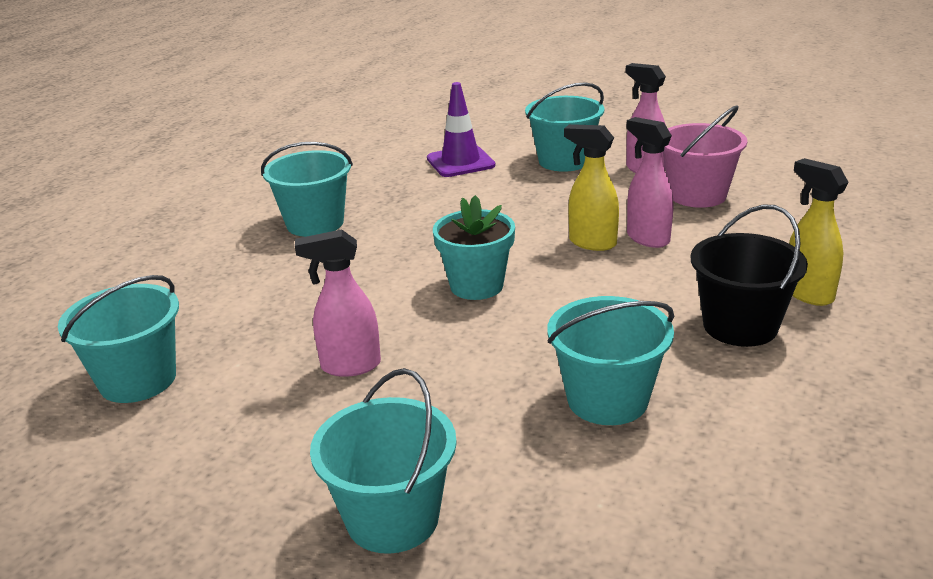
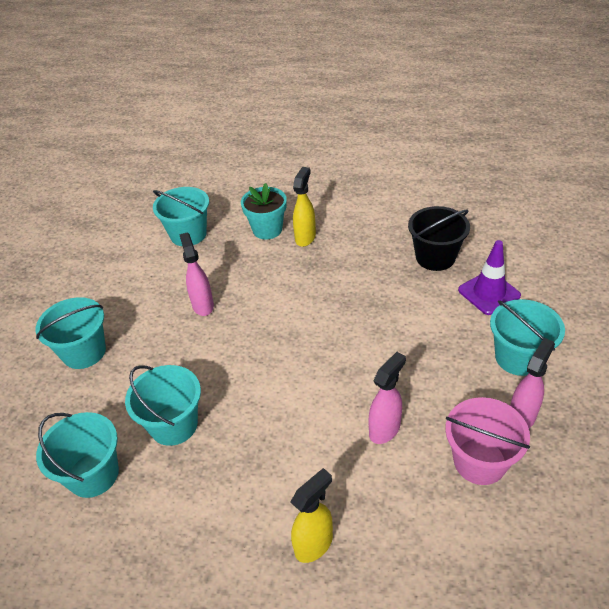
camera: 80 degrees right, 15 degrees up
turquoise bucket [261,142,353,237] -> turquoise bucket moved to [36,412,119,498]
turquoise flower pot [433,195,515,300] -> turquoise flower pot moved to [241,183,287,240]
yellow spray bottle [564,124,619,251] -> yellow spray bottle moved to [293,167,316,247]
black bucket [691,205,808,347] -> black bucket moved to [408,206,470,271]

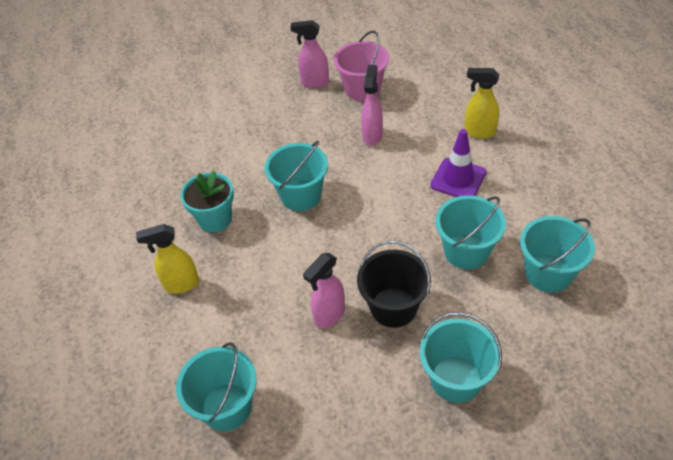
camera: 120 degrees left, 5 degrees up
turquoise flower pot [241,183,287,240] -> turquoise flower pot moved to [180,170,234,232]
pink spray bottle [369,352,406,444] -> pink spray bottle turned 90 degrees clockwise [361,65,383,146]
black bucket [408,206,470,271] -> black bucket moved to [357,241,431,328]
purple traffic cone [458,240,521,315] -> purple traffic cone moved to [430,129,487,197]
turquoise bucket [490,299,565,376] -> turquoise bucket moved to [265,141,328,211]

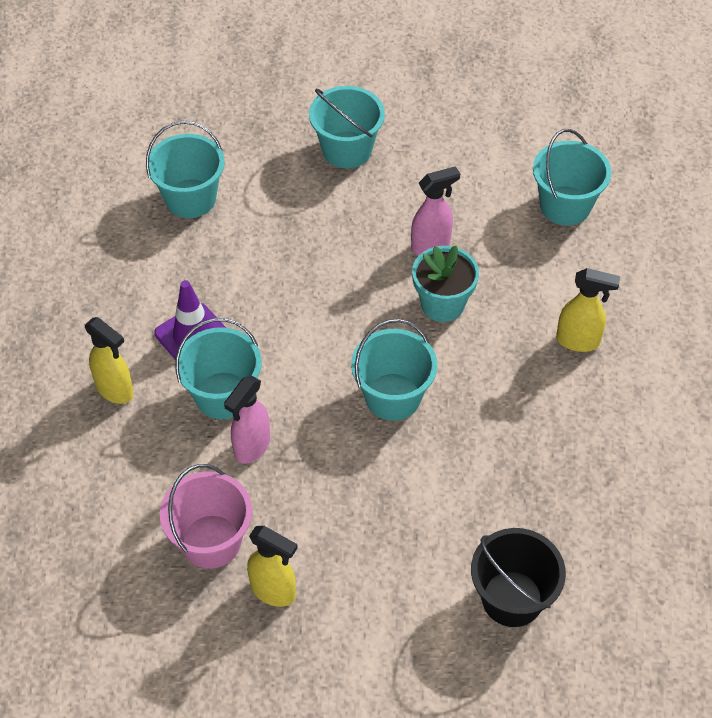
camera: 160 degrees left, 5 degrees up
turquoise flower pot [180,170,234,232] -> turquoise flower pot moved to [412,246,479,322]
pink spray bottle [290,20,329,88] -> yellow spray bottle [247,526,298,607]
black bucket [357,241,431,328] -> black bucket moved to [471,528,566,627]
turquoise bucket [435,195,506,270] -> turquoise bucket moved to [175,318,261,419]

